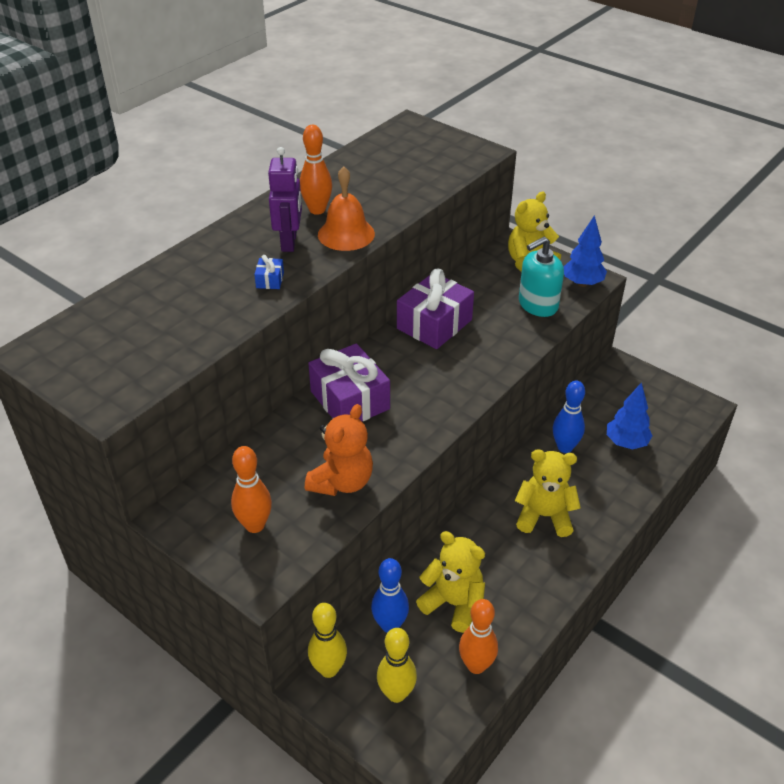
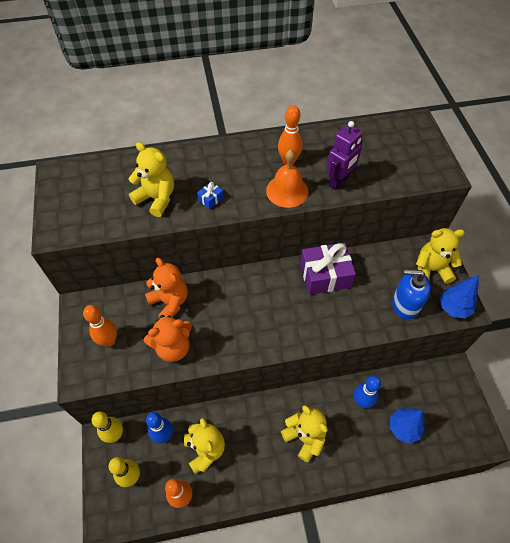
camera: 40 degrees right, 15 degrees up
purple robot [268,147,302,252] -> purple robot moved to [326,121,363,190]
purple gift [308,344,390,421] -> none
turquoise soap dispenser [519,237,564,317] -> blue soap dispenser [392,269,431,319]
none -> yellow teddy bear [129,142,174,217]
none -> orange teddy bear [145,258,188,318]

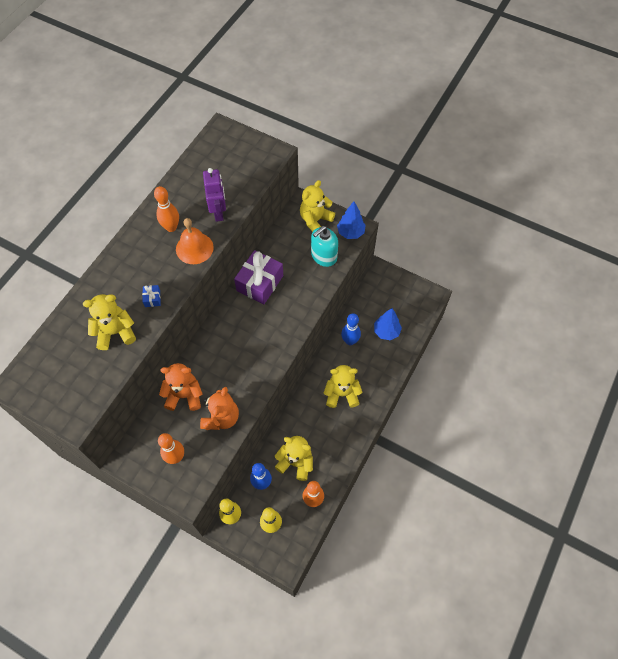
camera: 50 degrees left, 5 degrees up
blue soap dispenser [392,269,431,319] -> turquoise soap dispenser [311,226,338,267]

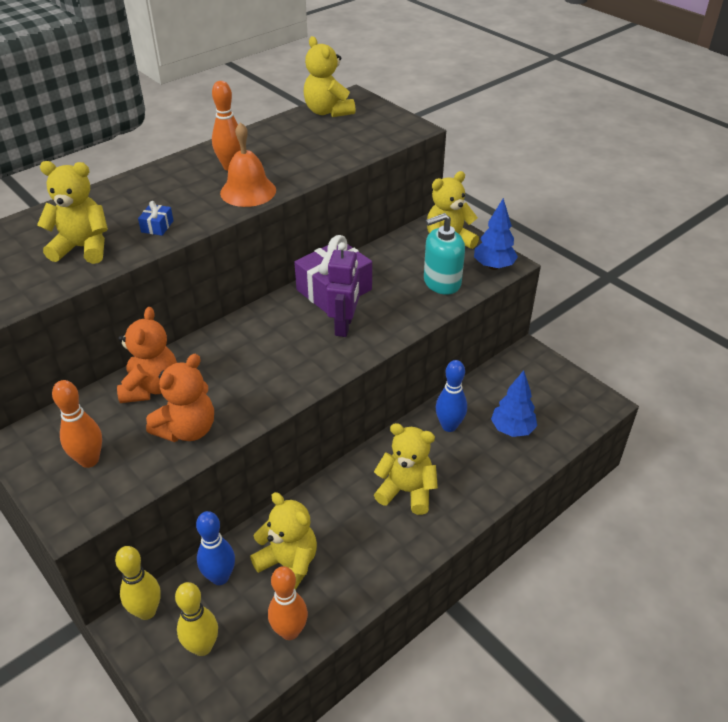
camera: 20 degrees right, 20 degrees down
orange teddy bear [159,363,203,411] -> orange teddy bear turned 75 degrees clockwise [117,307,177,403]
purple robot [203,168,226,222] -> purple robot moved to [326,242,359,337]
none -> yellow teddy bear [304,36,355,117]

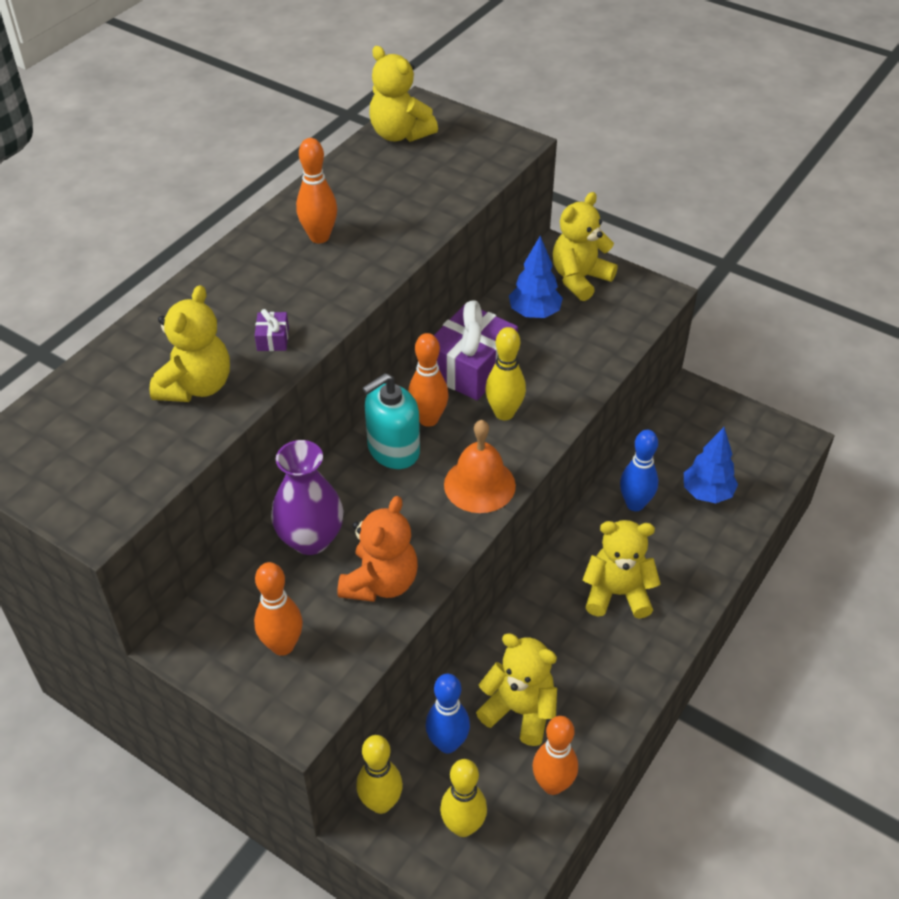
camera: 15 degrees left, 5 degrees up
yellow teddy bear [37,161,108,264] -> yellow teddy bear turned 120 degrees clockwise [150,285,230,402]
orange teddy bear [117,307,177,403] -> purple vase [271,440,344,555]
blue gift [138,201,174,236] -> purple gift [255,309,289,351]
orange bell [220,122,276,207] -> orange bell moved to [444,420,516,513]
purple robot [326,242,359,337] -> yellow bowling pin [485,327,526,420]
turquoise soap dispenser [424,213,465,295] -> turquoise soap dispenser moved to [362,373,420,469]
blue tree [474,198,518,270] -> blue tree moved to [509,236,563,318]
none -> orange bowling pin [408,333,449,427]

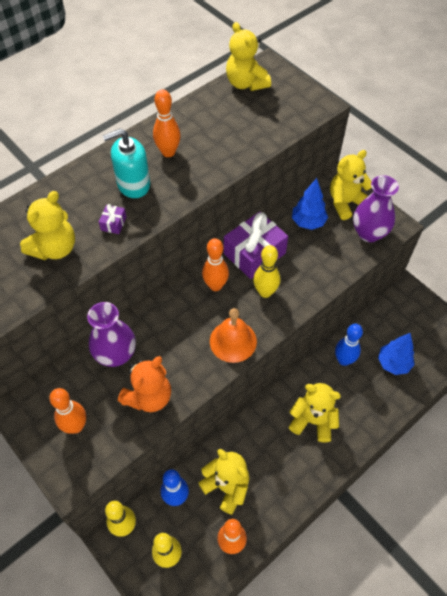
camera: 15 degrees right, 10 degrees up
turquoise soap dispenser [362,373,420,469] -> turquoise soap dispenser moved to [103,128,150,198]
none -> purple vase [353,175,399,242]

